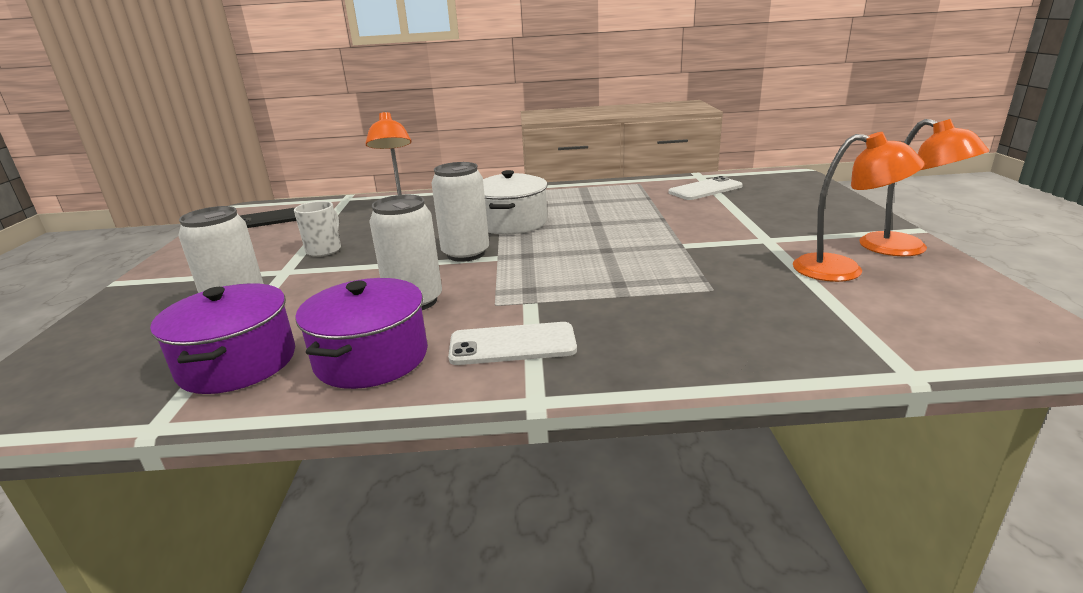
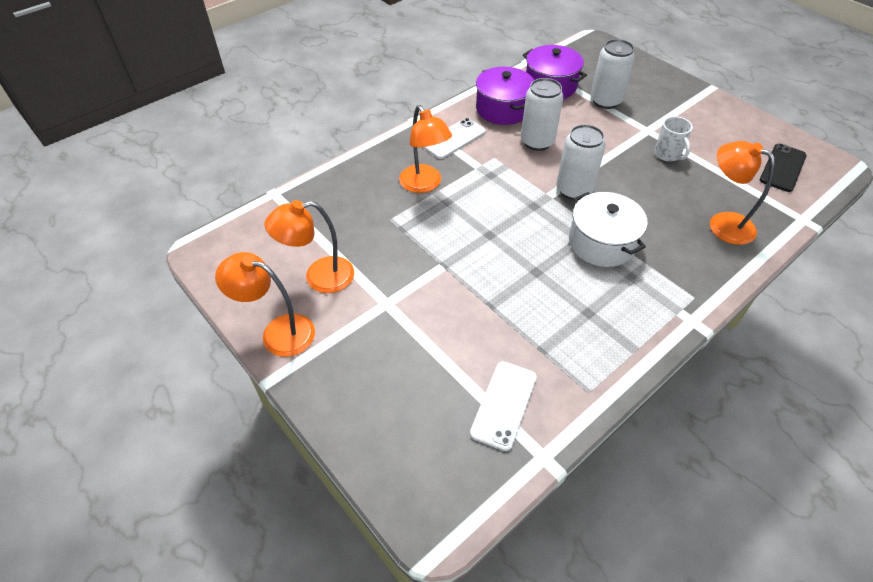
camera: 140 degrees right, 25 degrees up
none -> orange lamp [399,105,452,193]

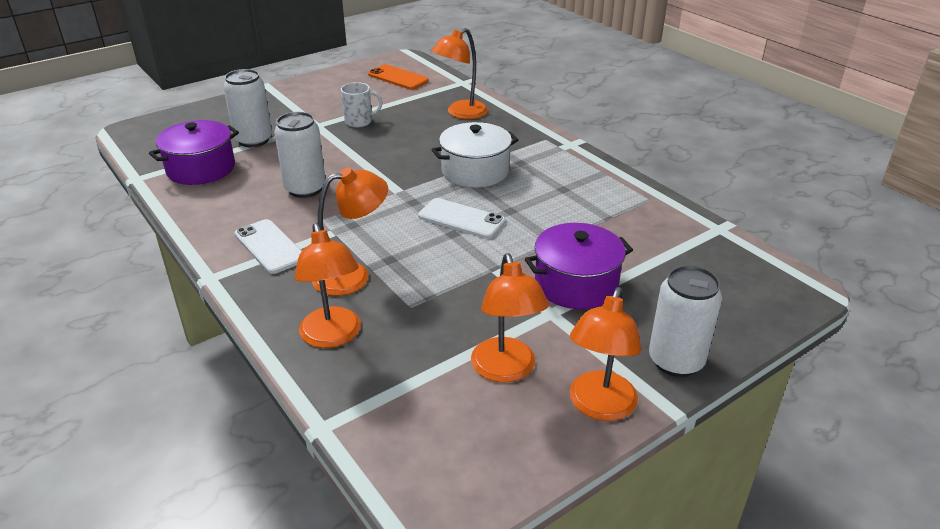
camera: 85 degrees left, 15 degrees down
white phone [470,362,537,451] -> white phone moved to [418,198,505,239]
purple pot [476,67,534,125] -> purple pot moved to [525,223,633,309]
white can [556,124,606,200] -> white can moved to [649,265,722,377]
black phone [760,144,807,192] -> orange phone [368,64,429,90]
none -> orange lamp [295,223,361,348]

